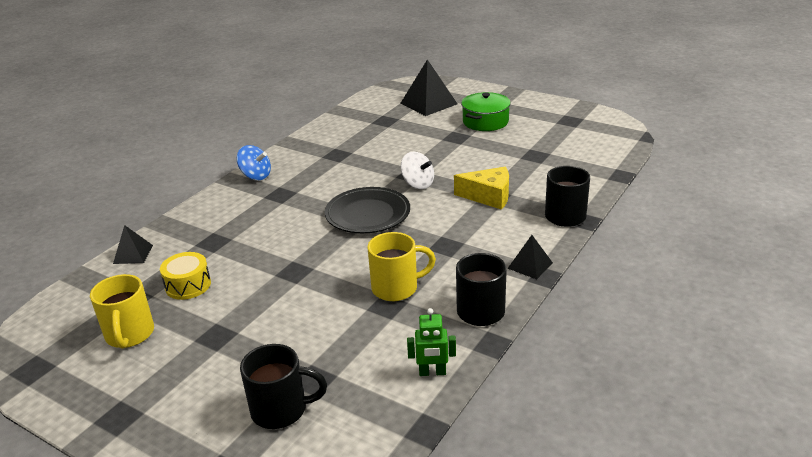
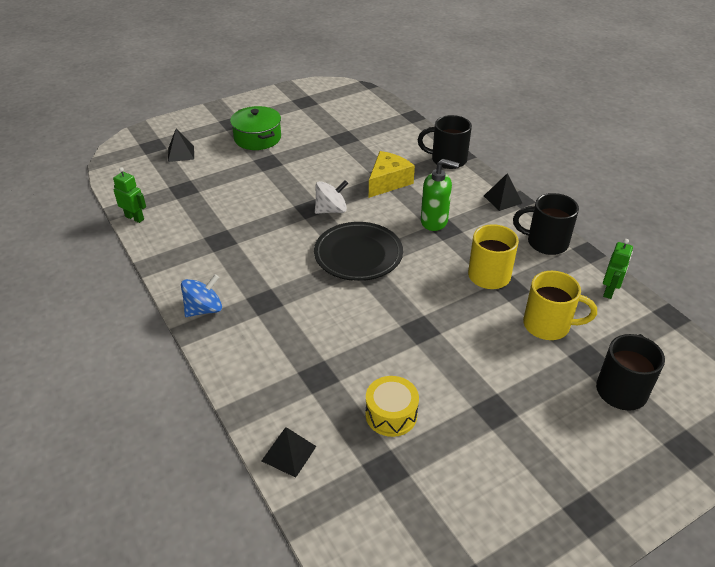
camera: 65 degrees left, 10 degrees up
yellow mug [90,274,154,349] -> yellow mug moved to [523,271,597,340]
black pyramid [400,59,457,116] -> black pyramid [168,129,194,162], size x0.56
none -> green robot [113,167,146,223]
none -> green soap dispenser [421,159,459,231]

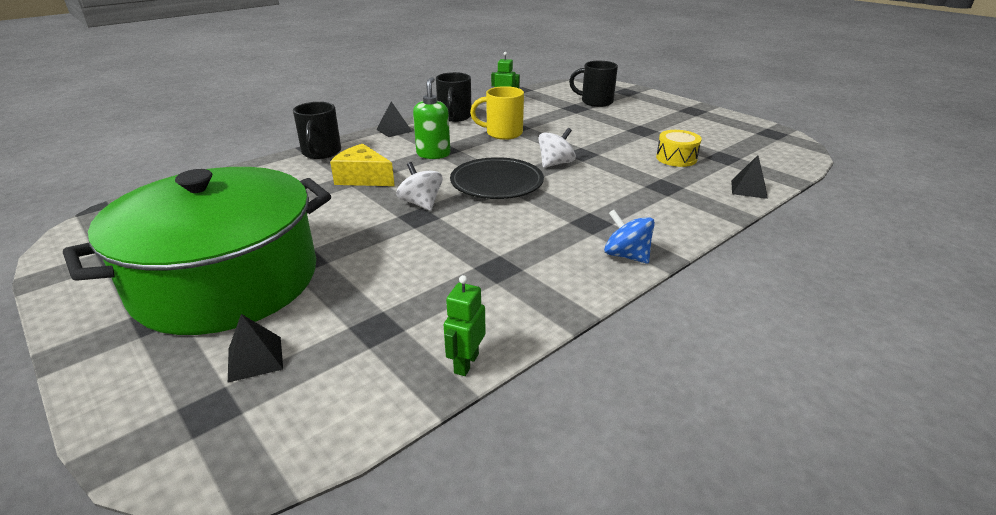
camera: 100 degrees left, 10 degrees down
green pot [230,106,281,150] -> green pot [63,167,331,335], size x2.19
yellow mug [523,271,597,340] -> none
none -> white spinning top [538,128,576,168]

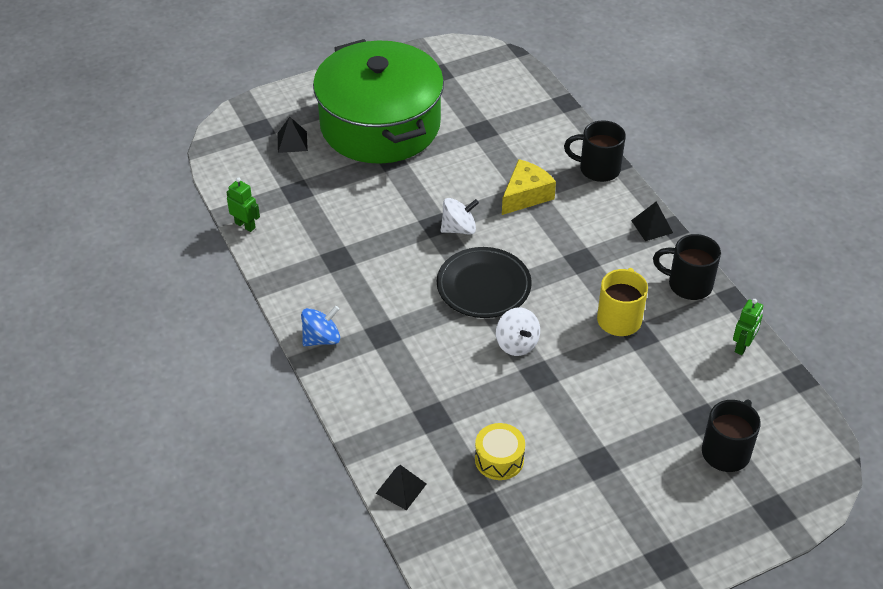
camera: 105 degrees right, 15 degrees up
green soap dispenser [413,77,450,159] -> none

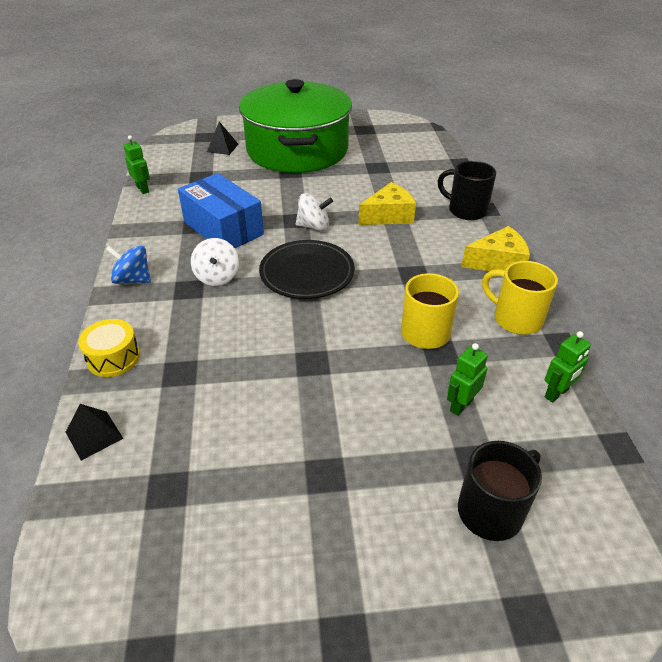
camera: 20 degrees right, 5 degrees down
blue spinning top [301,306,340,346] -> blue spinning top turned 150 degrees counterclockwise [105,246,151,284]
yellow drum [475,423,525,480] -> yellow drum moved to [78,319,140,377]
white spinning top [496,308,540,356] -> white spinning top moved to [191,238,239,286]
black pyramid [631,202,673,241] -> yellow cheese [462,226,530,271]
black mug [653,234,721,300] -> yellow mug [482,261,558,335]
none -> blue box [178,173,264,248]
none -> green robot [447,343,488,416]

